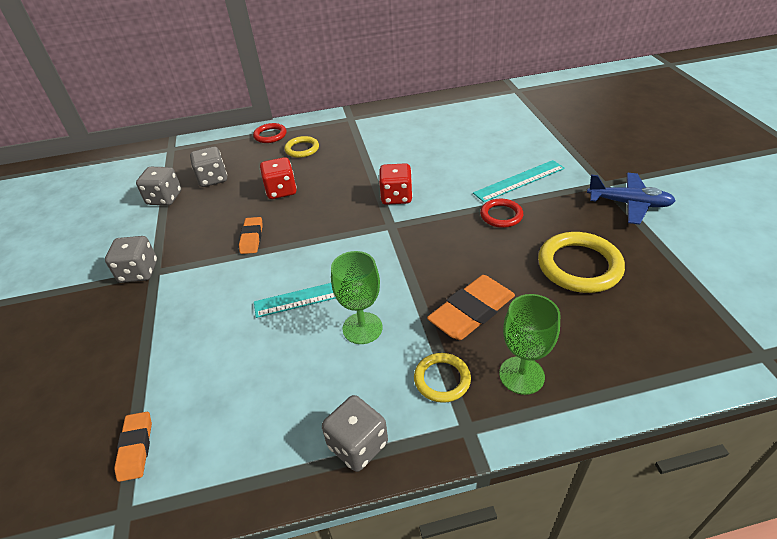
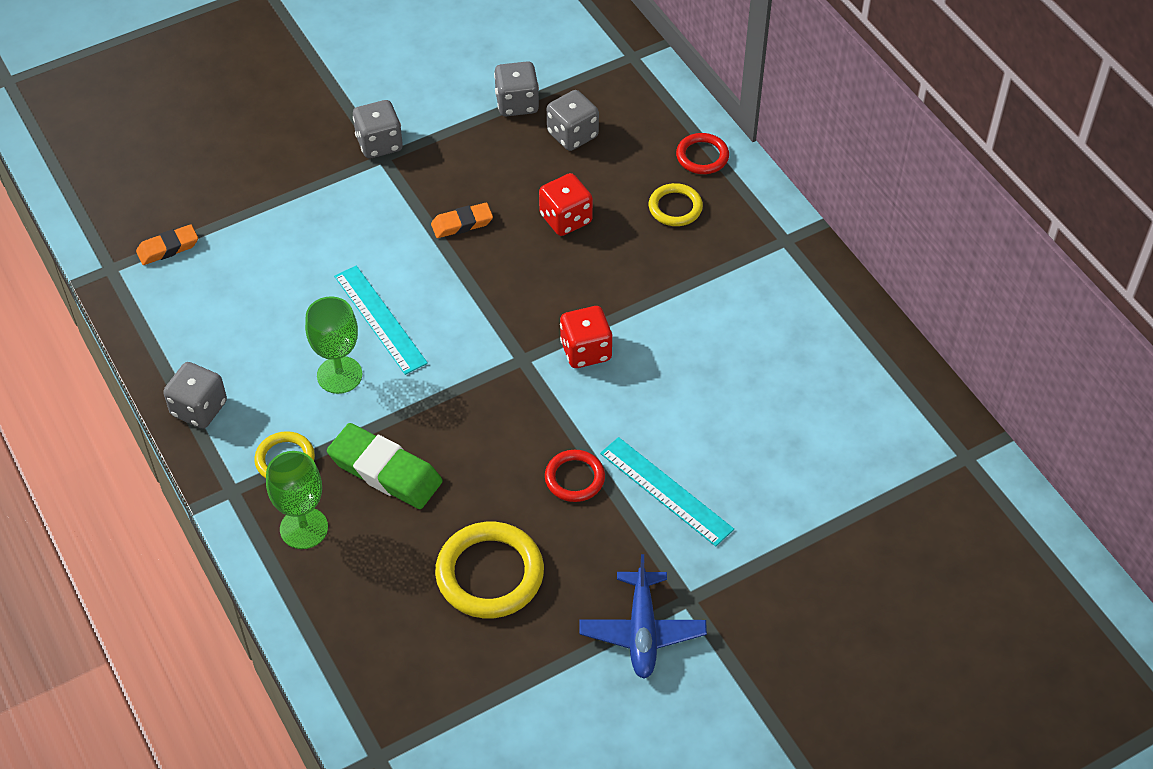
camera: 70 degrees right, 10 degrees up
orange eraser [427,275,515,340] -> green eraser [327,423,443,509]

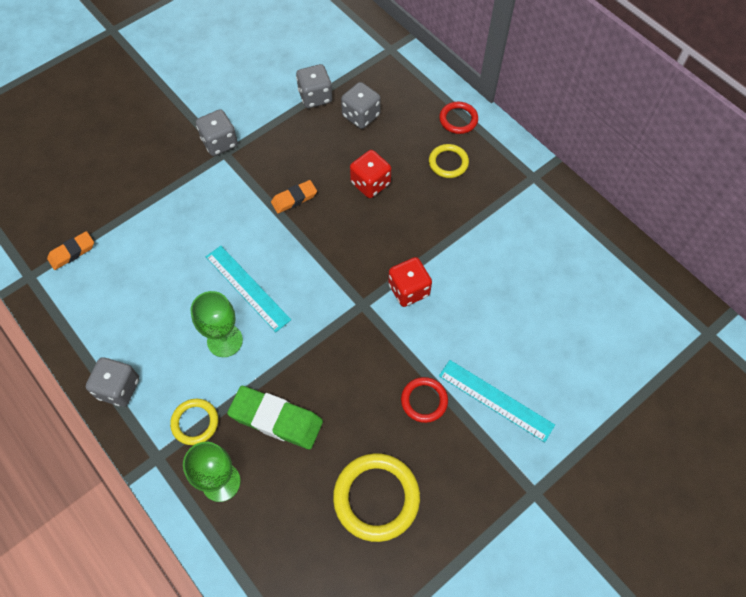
camera: 10 degrees left, 10 degrees up
blue plane [579,554,707,679] -> none

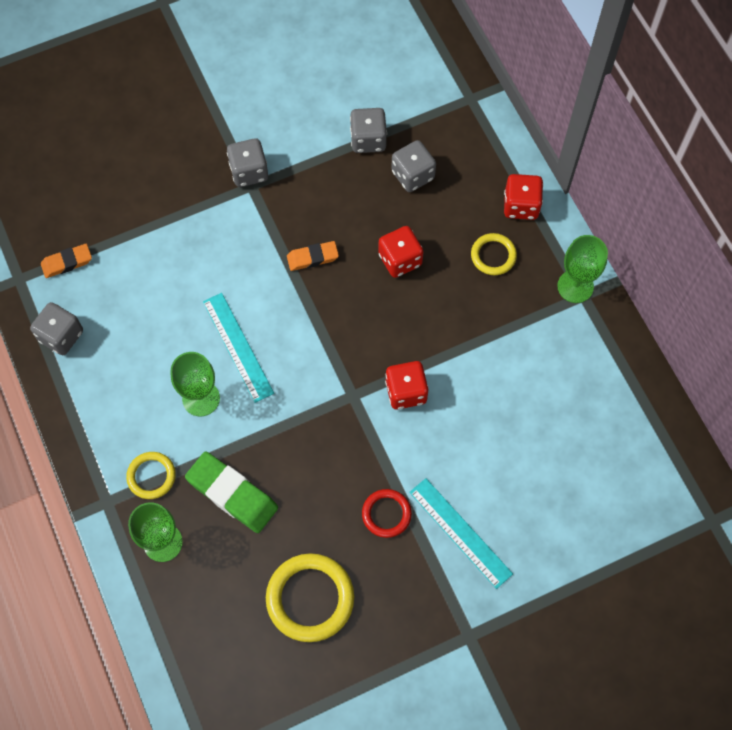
camera: 15 degrees right, 5 degrees up
grey dice [86,357,139,407] -> grey dice moved to [30,302,83,355]
red ring [439,101,478,134] -> red dice [504,174,543,220]
none -> green goblet [557,235,608,303]

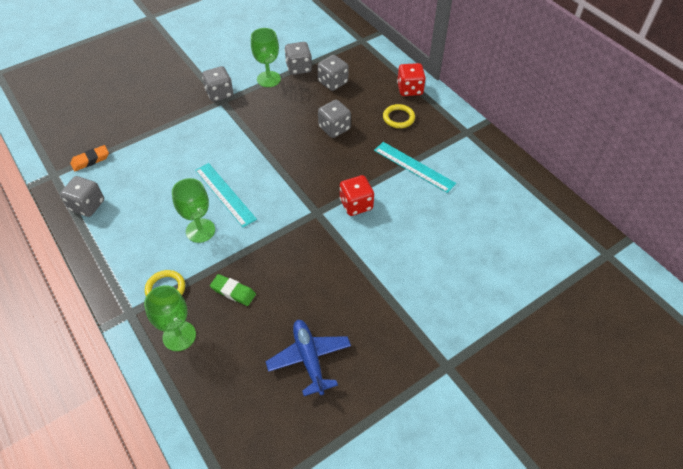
camera: 10 degrees left, 15 degrees down
green eraser [185,452,278,533] -> green eraser [210,274,256,306], size x0.58
yellow ring [266,553,354,642] -> blue plane [266,320,351,396]
orange eraser [287,241,339,271] -> none
red ring [362,489,412,538] -> none
red dice [378,226,424,278] -> grey dice [318,100,351,138]
turquoise ruler [409,478,513,589] -> turquoise ruler moved to [374,142,456,193]
green goblet [557,235,608,303] -> green goblet moved to [251,28,281,87]

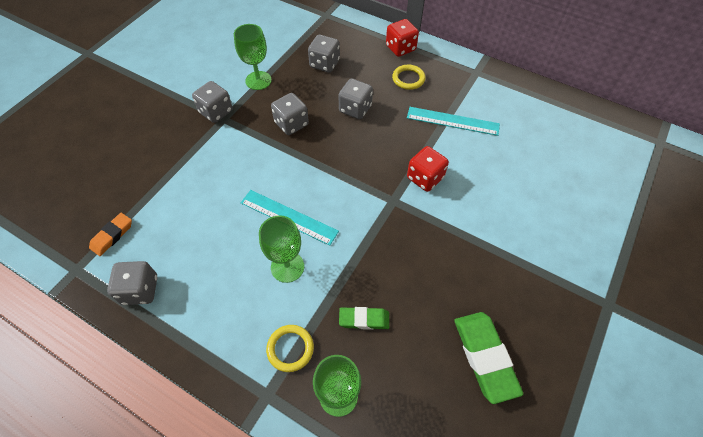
camera: 25 degrees left, 5 degrees up
blue plane [266,320,351,396] -> green eraser [454,312,523,404]
grey dice [285,42,312,75] -> grey dice moved to [271,93,309,135]

